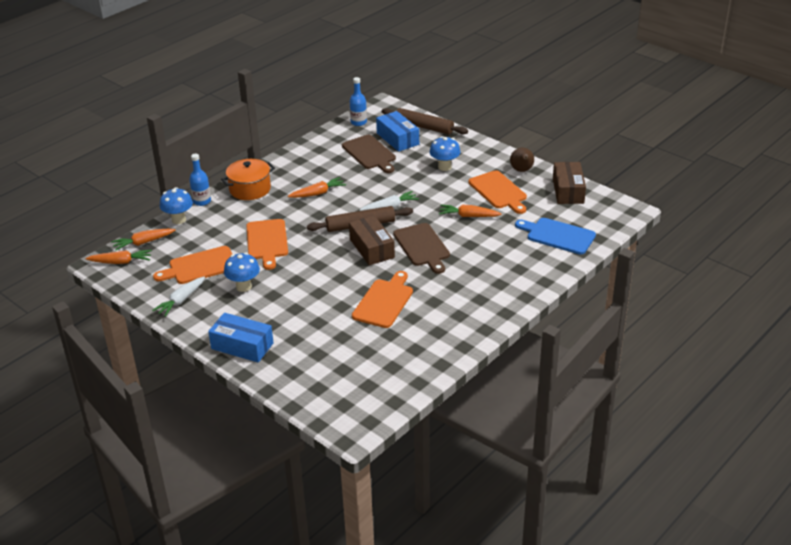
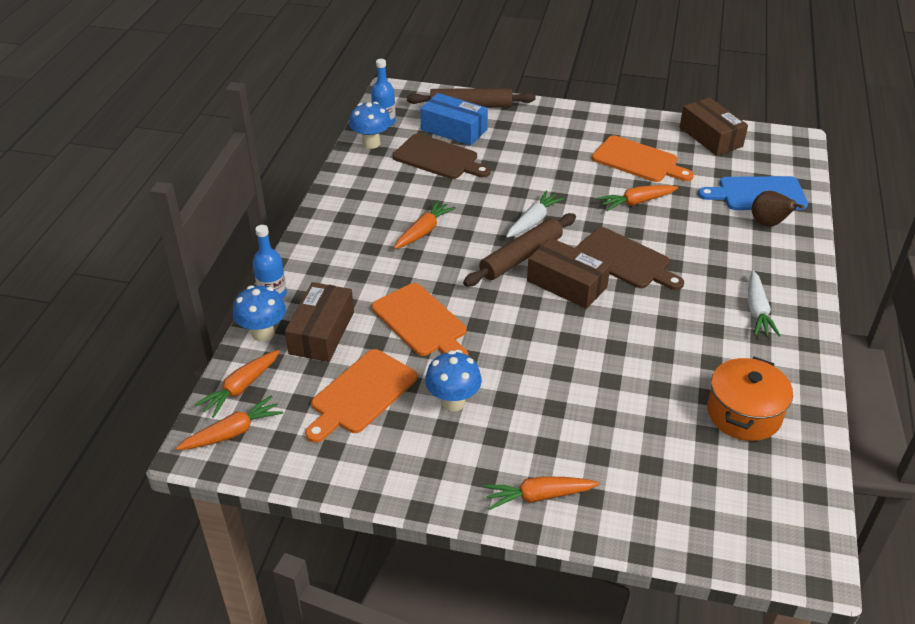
camera: 30 degrees left, 5 degrees up
white carrot [152,276,205,317] -> white carrot moved to [748,271,781,337]
blue box [208,313,274,363] -> orange carrot [484,476,600,510]
orange pot [221,159,275,200] -> orange pot moved to [707,357,793,441]
orange cutting board [352,271,413,328] -> none
blue mushroom [429,136,460,171] -> blue mushroom moved to [349,102,391,149]
brown pear [510,148,534,172] -> brown pear moved to [752,191,804,227]
none -> brown box [285,282,354,362]

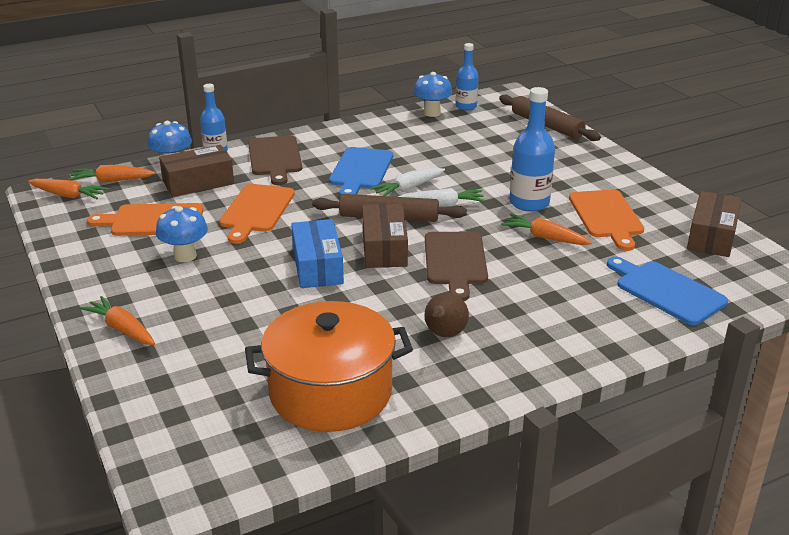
camera: 50 degrees right, 10 degrees down
brown cutting board [393,134,491,179] -> brown cutting board moved to [248,135,302,185]
orange carrot [394,200,456,249] -> blue cutting board [329,147,393,197]
blue box [420,93,488,146] -> blue box moved to [291,219,344,288]
orange pot [707,357,793,441] -> orange pot [245,301,413,432], size x1.51
white carrot [748,271,781,337] -> white carrot moved to [370,168,445,196]
brown pear [752,191,804,227] -> brown pear moved to [424,293,469,337]
none -> blue bottle [509,87,555,212]

